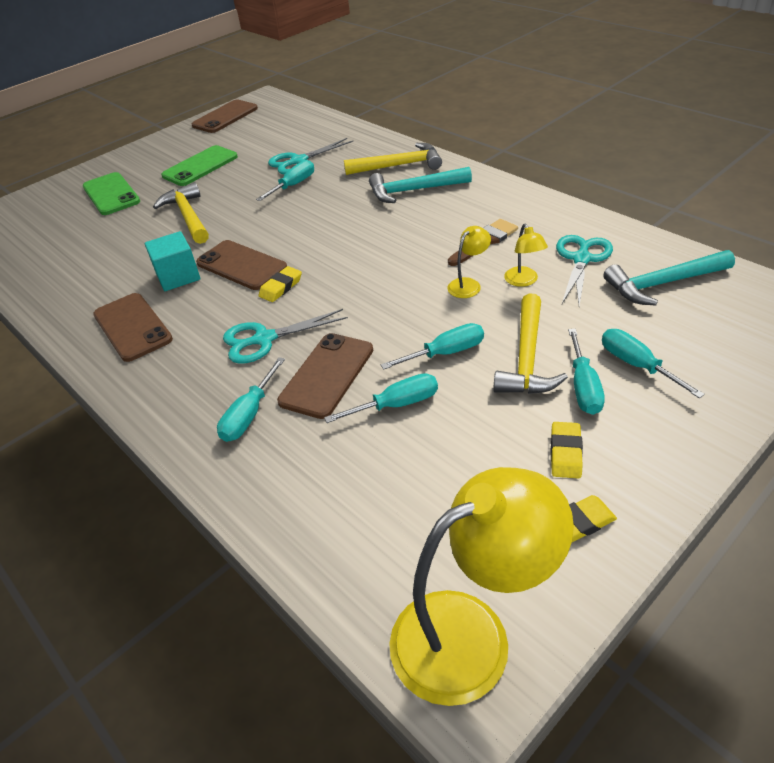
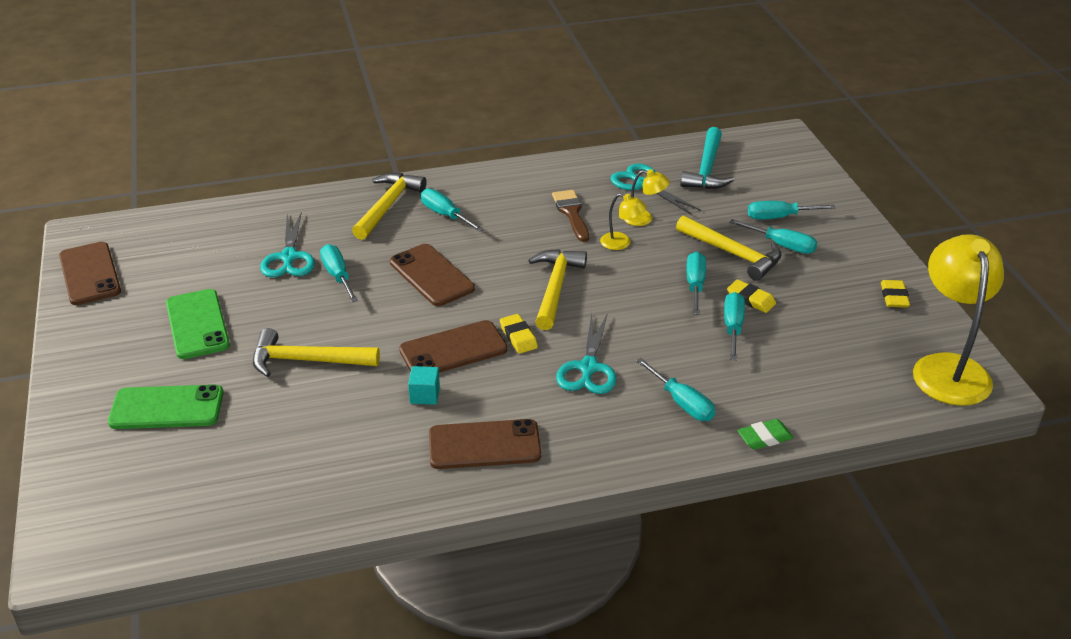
camera: 65 degrees left, 5 degrees down
turquoise cube [145,231,200,291] -> turquoise cube [408,366,440,405], size x0.62
brown phone [277,333,373,419] -> brown phone moved to [390,244,475,306]
turquoise hammer [369,167,472,203] -> turquoise screwdriver [421,189,484,232]
yellow lamp [447,226,491,298] -> yellow lamp turned 135 degrees clockwise [600,194,647,250]
yellow eraser [551,422,583,479] -> yellow eraser moved to [727,279,776,313]
none -> yellow hammer [528,249,587,330]
none -> green eraser [737,419,794,450]

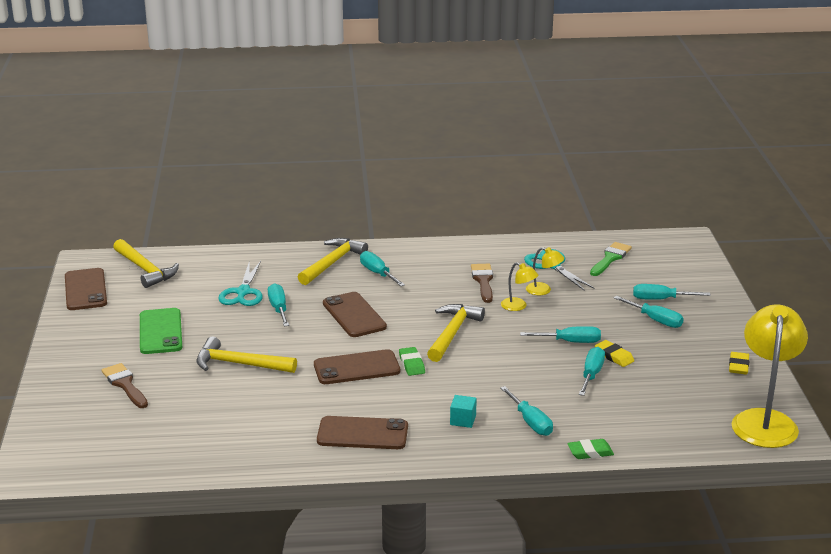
camera: 10 degrees right, 10 degrees down
green phone [108,384,224,429] -> brown brush [102,363,148,408]
turquoise cube [408,366,440,405] -> turquoise cube moved to [450,395,477,428]
yellow eraser [500,314,538,354] -> green eraser [399,347,425,376]
turquoise scissors [556,313,617,394] -> none
yellow hammer [676,216,782,281] -> yellow hammer moved to [113,239,179,288]
turquoise hammer [680,127,734,189] -> green brush [590,242,632,276]
turquoise screwdriver [686,252,706,315] -> turquoise screwdriver turned 75 degrees clockwise [520,326,601,343]

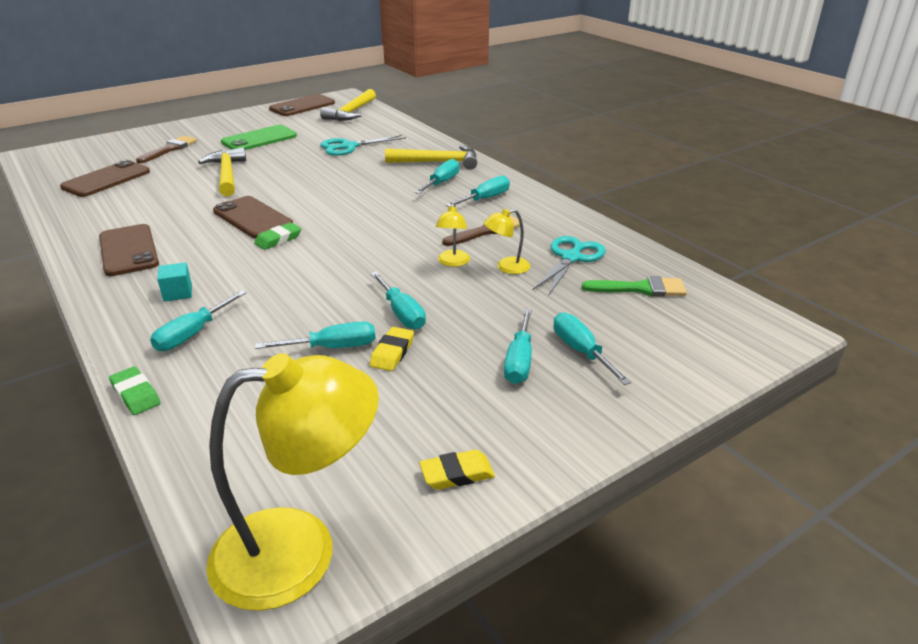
camera: 60 degrees right, 5 degrees up
turquoise screwdriver [268,283,289,326] -> turquoise screwdriver moved to [446,175,510,207]
brown phone [323,292,387,337] -> brown phone moved to [60,160,150,197]
yellow hammer [427,304,485,362] -> none
yellow lamp [526,247,564,295] -> yellow lamp turned 75 degrees clockwise [484,209,530,274]

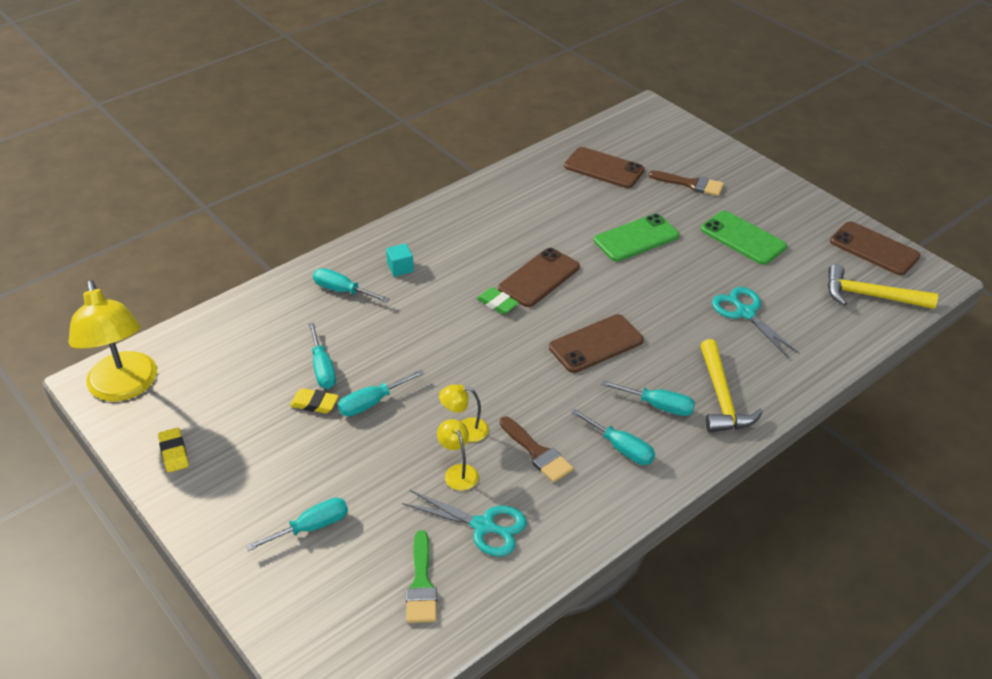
camera: 85 degrees right, 10 degrees up
brown phone [99,224,159,276] -> brown phone moved to [549,314,644,373]
green eraser [109,366,161,415] -> none
yellow hammer [198,147,246,196] -> green phone [594,214,679,262]
turquoise screwdriver [504,309,532,384] -> none

